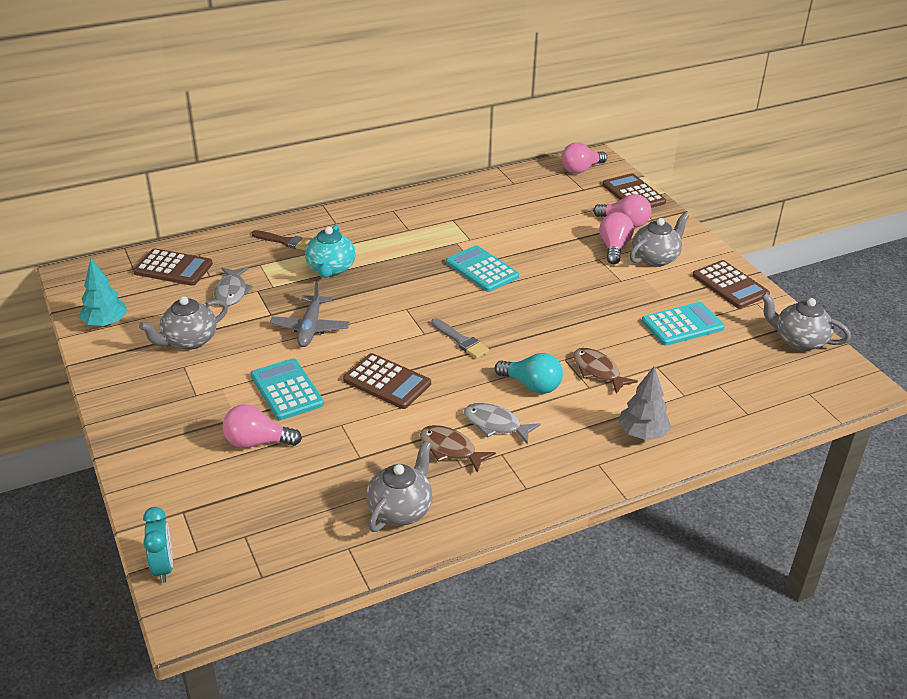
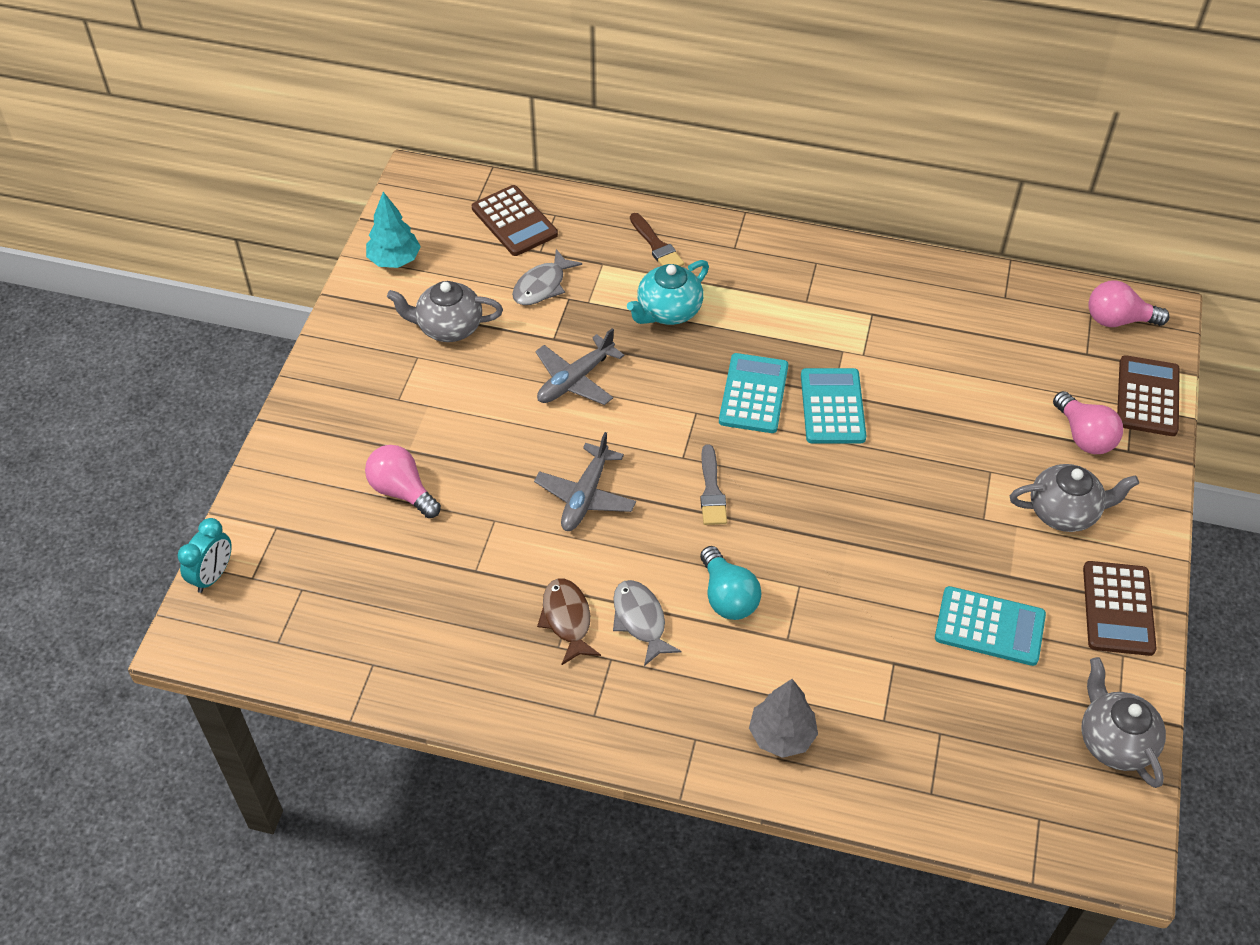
camera: 40 degrees right, 15 degrees up
turquoise calculator [251,358,324,420] -> turquoise calculator moved to [719,353,788,433]
brown calculator [343,353,431,409] -> grey plane [534,432,636,531]
grey teapot [366,441,433,532] -> none
brown fish [573,348,638,394] -> none
pink light bulb [599,212,634,264] -> none

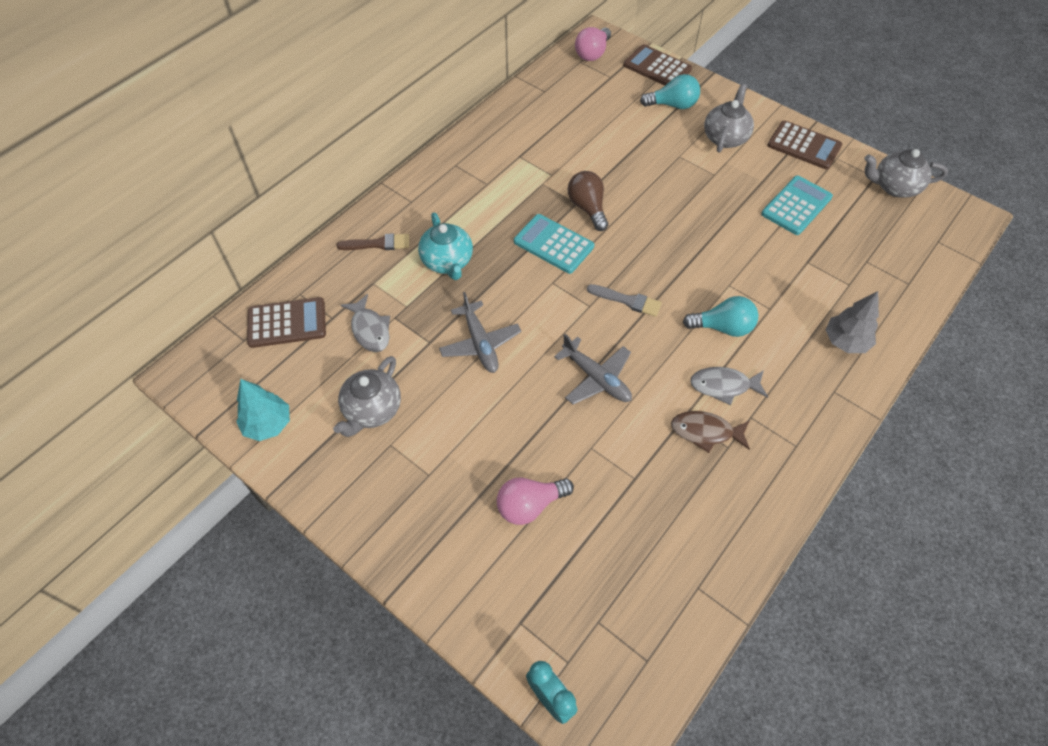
camera: 65 degrees left, 5 degrees up
turquoise calculator [801,368,866,443] -> brown light bulb [568,171,608,231]
pink light bulb [1053,391,1123,454] -> turquoise light bulb [640,74,700,109]

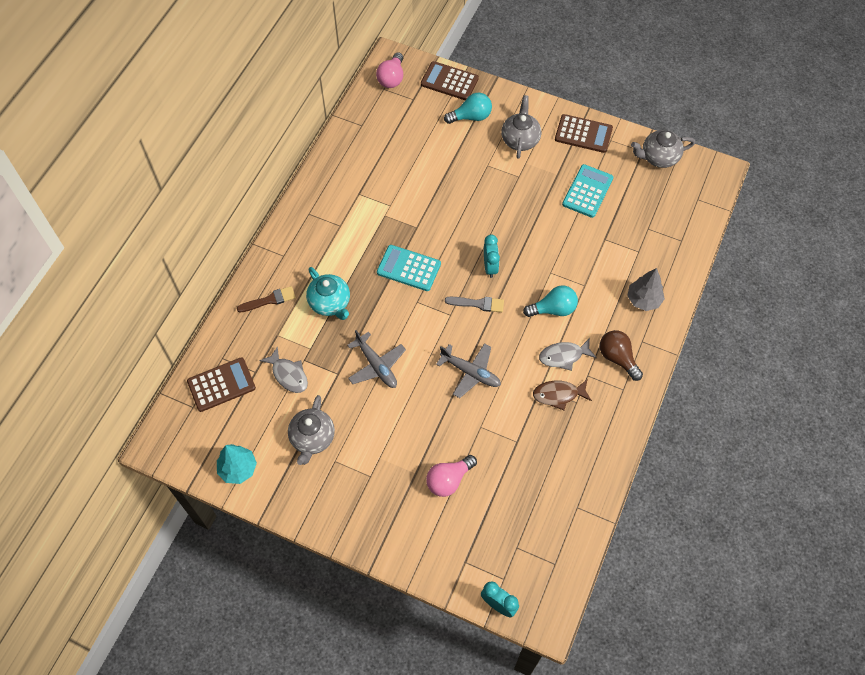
camera: 15 degrees left, 5 degrees up
brown light bulb [568,171,608,231] -> brown light bulb moved to [600,330,643,381]
none -> turquoise clock [484,234,500,278]

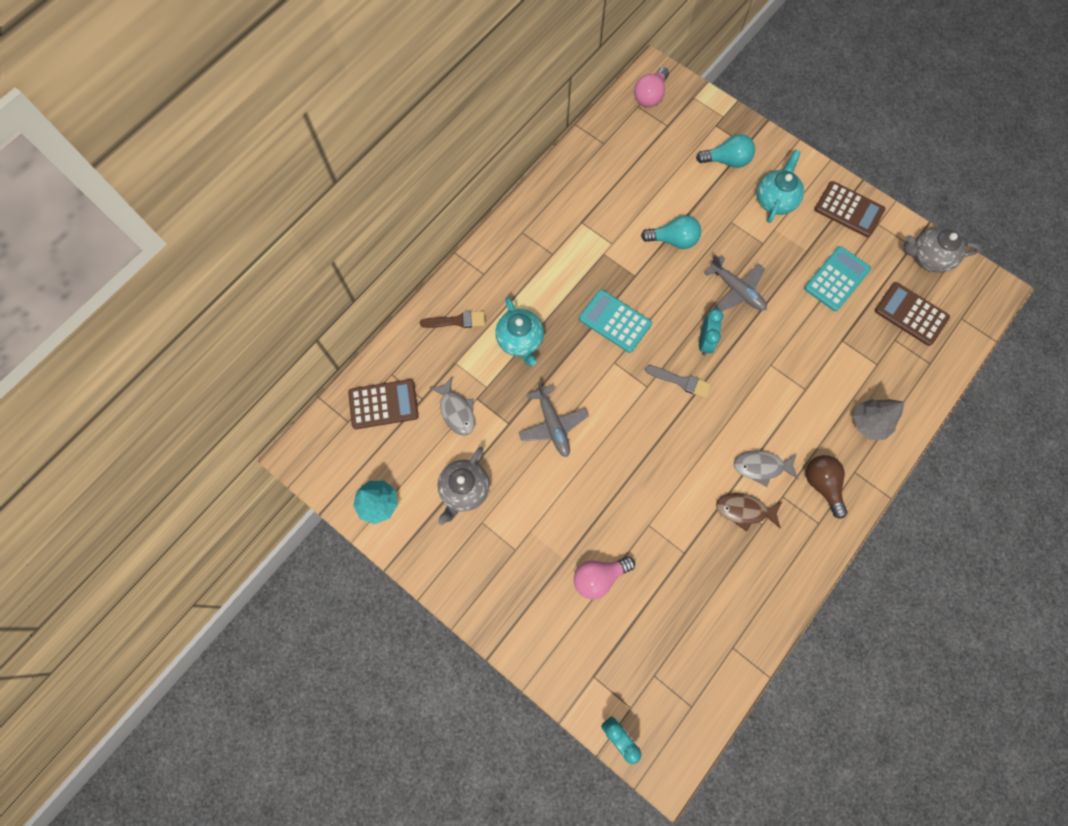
camera: 15 degrees right, 10 degrees up
brown calculator [421,61,479,100] -> brown calculator moved to [875,282,950,346]
grey plane [436,343,501,398] -> grey plane moved to [704,255,767,312]
grey teapot [501,95,541,159] -> turquoise teapot [757,150,804,223]
turquoise light bulb [523,286,578,317] -> turquoise light bulb moved to [641,215,701,249]

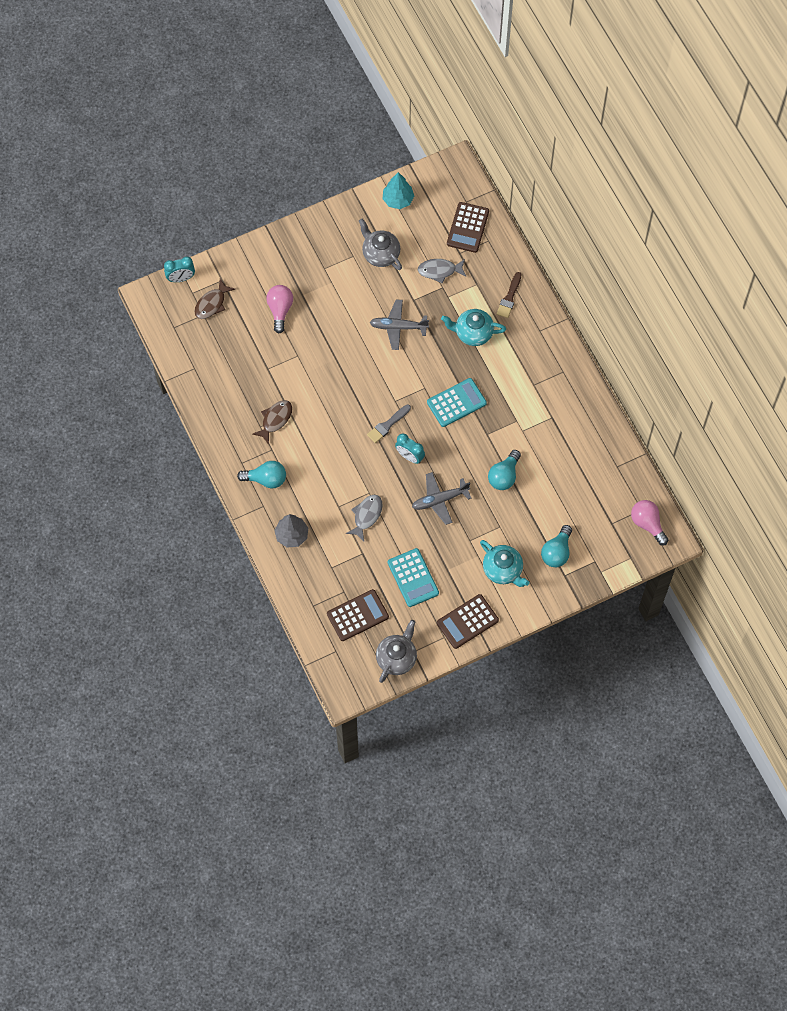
camera: 115 degrees right, 5 degrees down
grey fish [734,450,799,487] -> grey fish moved to [346,495,383,542]
brown light bulb [806,455,847,519] -> turquoise light bulb [237,461,286,489]
none -> brown fish [194,279,235,319]

